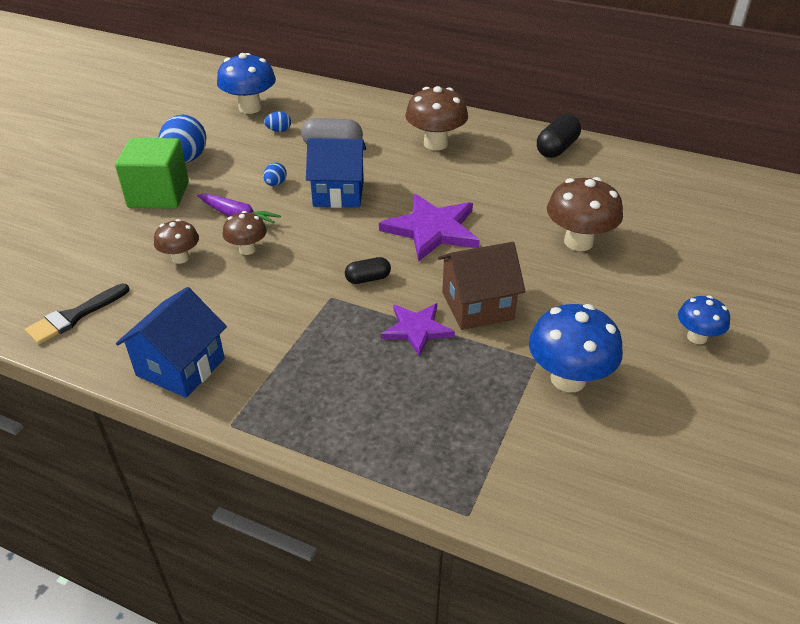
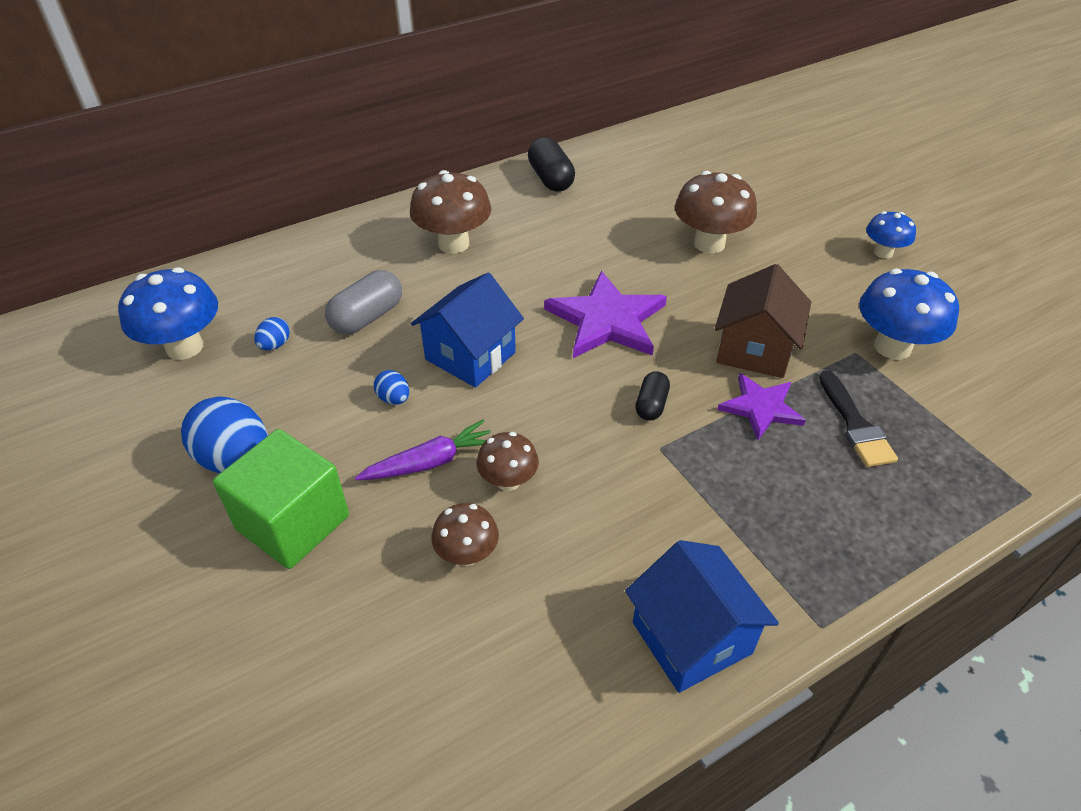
camera: 55 degrees left, 5 degrees up
black brush [25,284,129,344] -> black brush moved to [819,370,898,467]

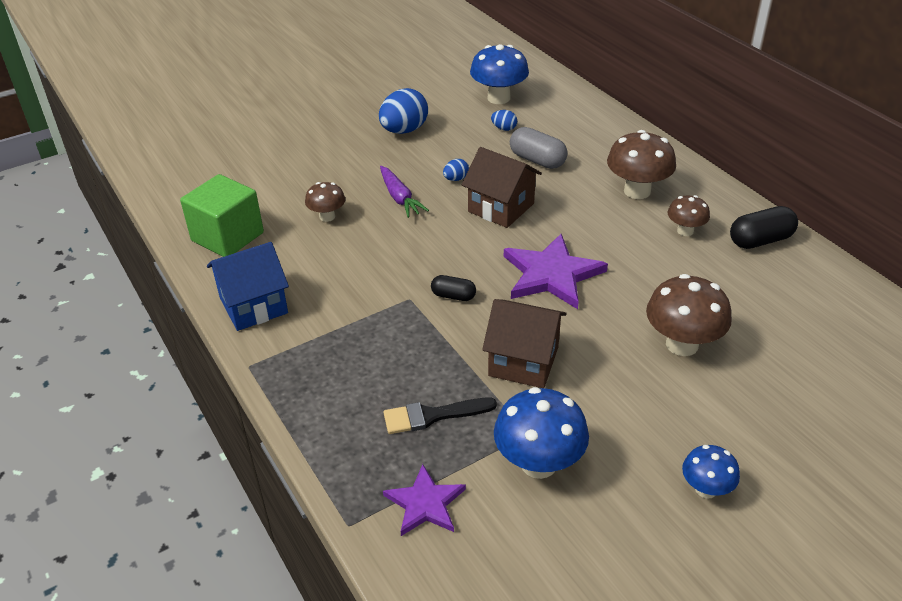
camera: 90 degrees right, 5 degrees down
green cube [213,429,349,569] -> green cube moved to [180,174,264,257]
blue house [411,273,524,388] -> brown house [462,147,542,228]
brown mushroom [476,432,539,491] -> brown mushroom moved to [668,195,710,236]
purple star [717,373,806,440] -> purple star moved to [383,464,466,536]

